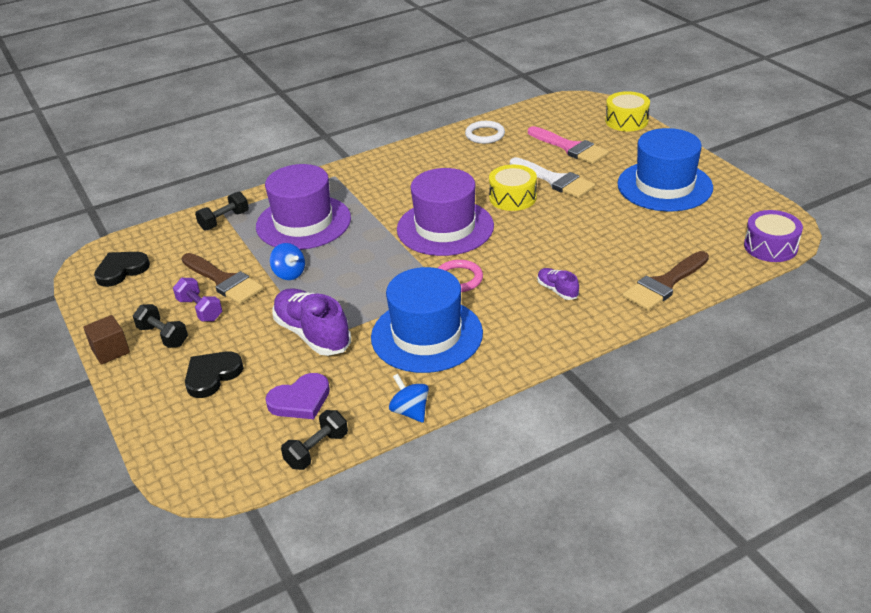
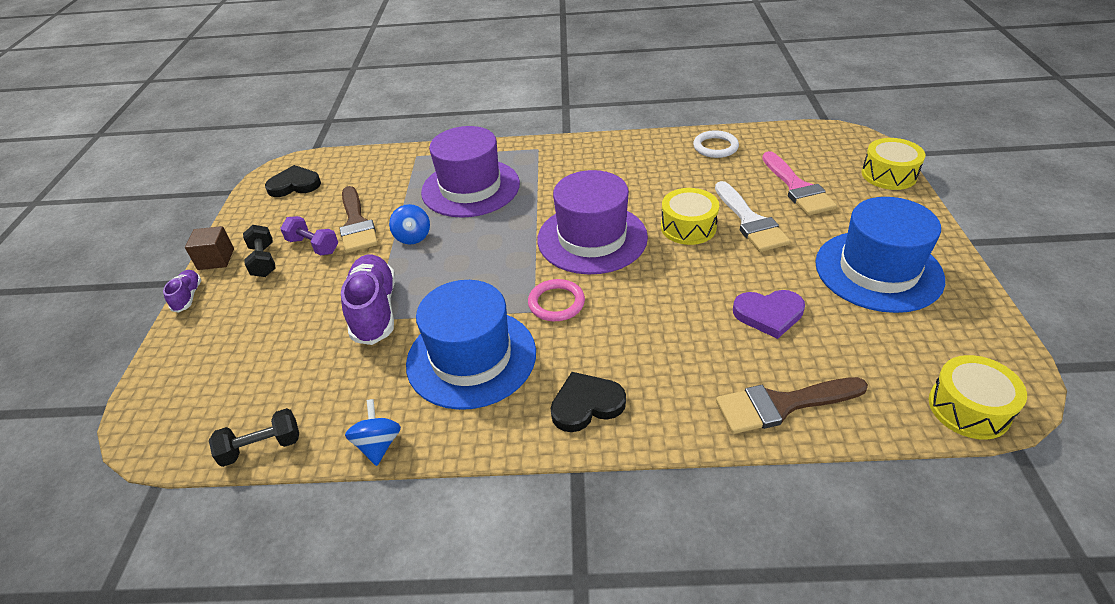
camera: 30 degrees right, 5 degrees up
purple dumbbell [173,278,222,322] -> purple dumbbell turned 45 degrees counterclockwise [280,216,338,255]
black heart [185,352,243,398] -> black heart moved to [551,372,626,432]
black dumbbell [195,192,249,231] -> none
purple heart [265,373,330,419] -> purple heart moved to [733,290,805,339]
purple shoe [537,268,579,300] -> purple shoe moved to [163,270,201,313]
purple drum [744,210,803,262] -> yellow drum [929,355,1027,440]

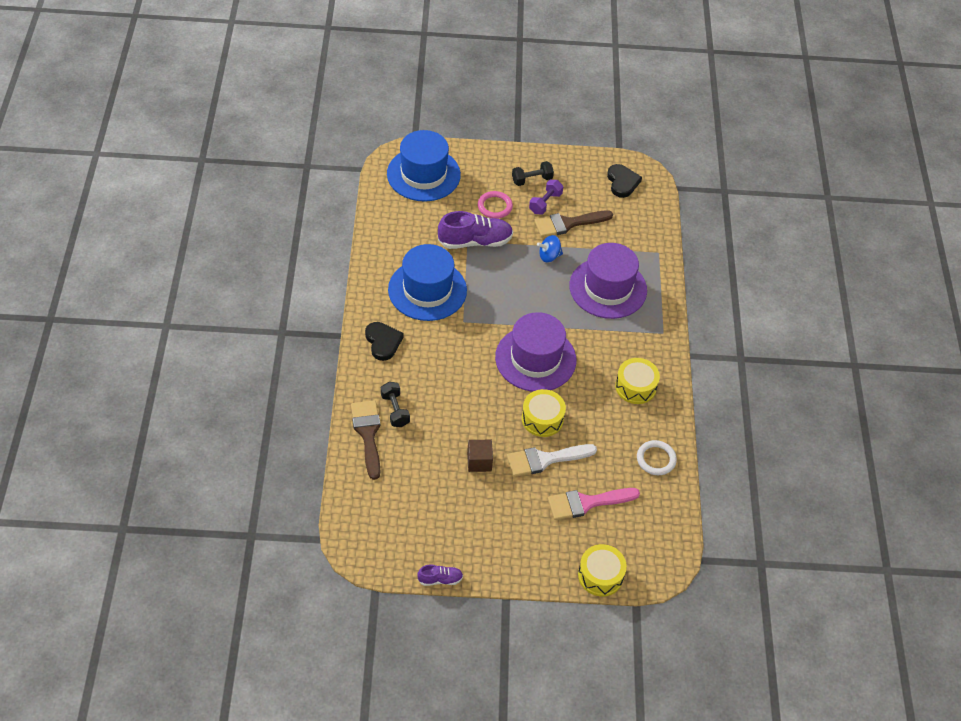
camera: 85 degrees right, 10 degrees up
purple shoe [163,270,201,313] -> purple shoe moved to [417,565,463,586]
brown cube [185,226,234,270] -> brown cube moved to [467,440,493,472]
black dumbbell [209,408,299,467] -> black dumbbell moved to [381,382,410,427]
blue spinning top [345,399,401,466] -> none
pink ring [528,279,585,321] -> pink ring moved to [478,191,513,219]
purple heart [733,290,805,339] -> none
blue hat [815,197,945,313] -> blue hat moved to [387,130,461,202]
yellow drum [929,355,1027,440] -> yellow drum moved to [615,358,660,404]

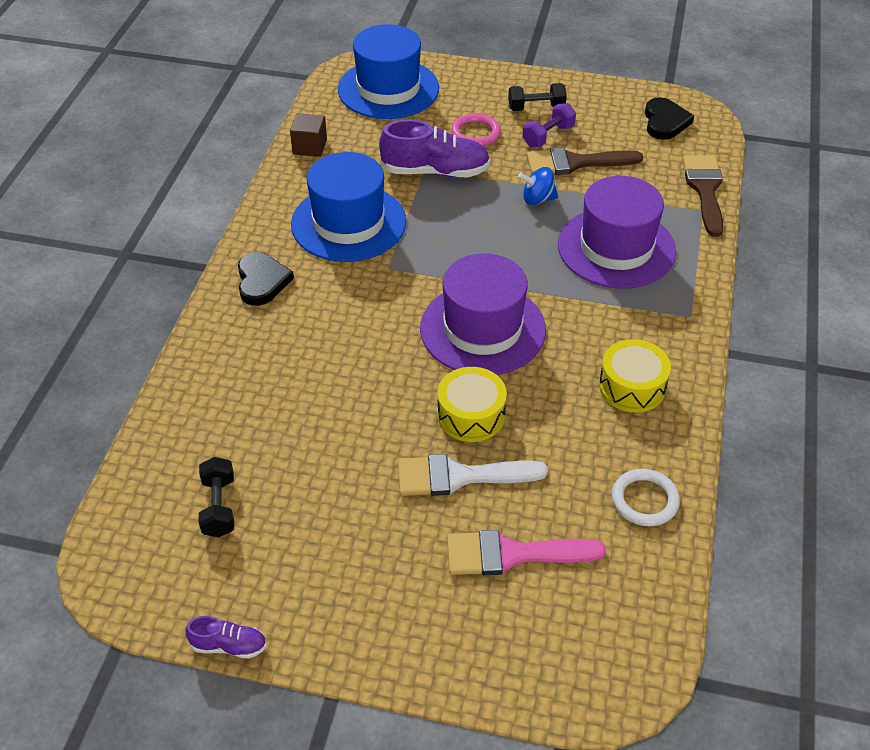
camera: 15 degrees right, 5 degrees down
brown brush [351,400,380,480] -> brown brush moved to [683,155,723,237]
black dumbbell [381,382,410,427] -> black dumbbell moved to [199,457,234,537]
brown cube [467,440,493,472] -> brown cube moved to [290,113,327,157]
yellow drum [578,544,627,596] -> none

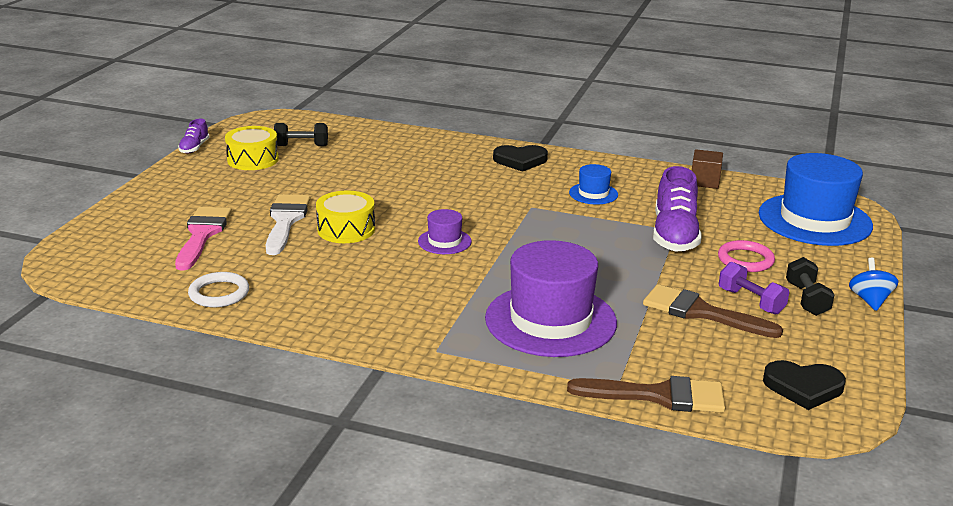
camera: 95 degrees right, 20 degrees down
blue hat [291,152,406,262] -> blue hat [569,164,618,205], size x0.46
purple hat [420,253,546,375] -> purple hat [418,209,472,254], size x0.46
blue spinning top [518,167,558,205] -> blue spinning top moved to [849,258,898,311]
brown brush [527,147,643,175] -> brown brush turned 60 degrees counterclockwise [643,284,783,338]
yellow drum [599,339,671,413] -> yellow drum moved to [225,126,279,170]

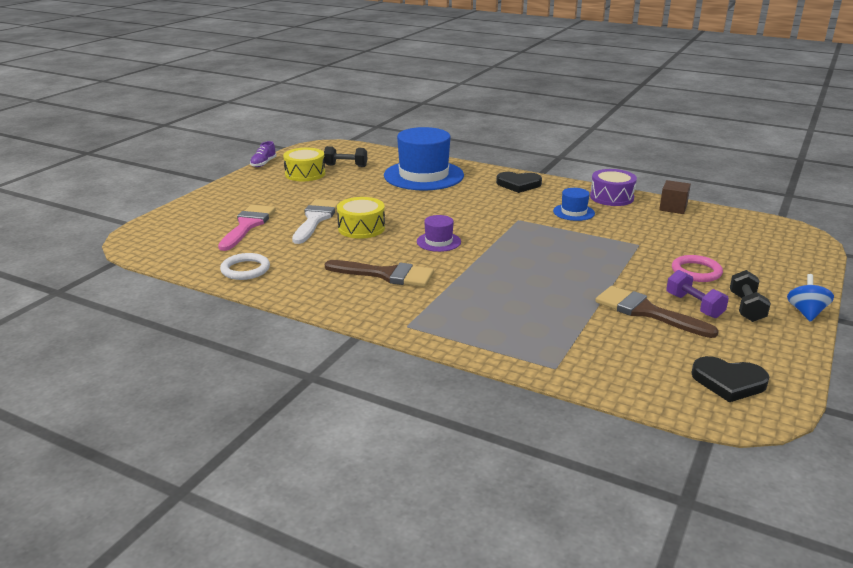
camera: 10 degrees right, 0 degrees up
purple hat [485,240,617,357] -> none
brown brush [567,376,725,413] -> brown brush moved to [325,260,434,287]
purple shoe [653,166,702,252] -> none
blue hat [759,153,873,246] -> blue hat moved to [384,127,464,191]
none -> purple drum [590,169,637,206]

